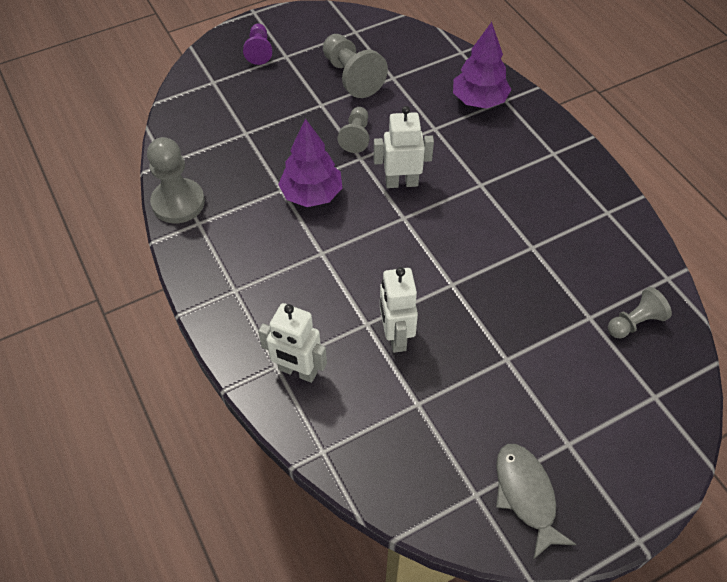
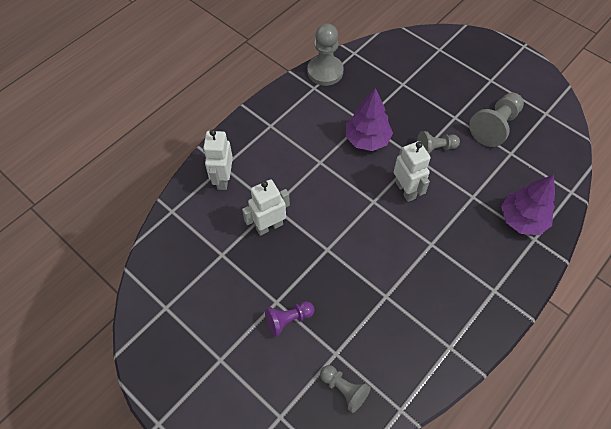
camera: 70 degrees right, 5 degrees up
purple pawn [243,24,272,65] -> purple pawn moved to [265,301,314,337]
grey fish [496,444,577,560] -> none

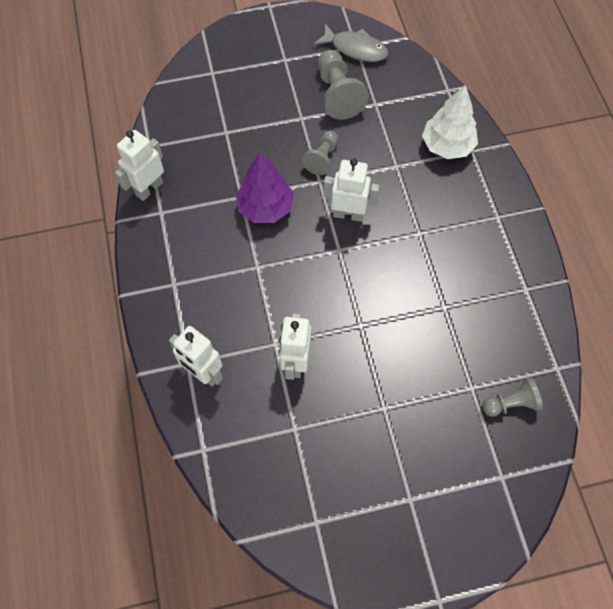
camera: 55 degrees left, 5 degrees up
purple pawn [265,301,314,337] -> none
grey pawn [307,24,344,86] -> white robot [115,130,164,201]
purple tree [501,175,555,235] -> white tree [422,85,478,159]
none -> grey fish [314,24,388,62]

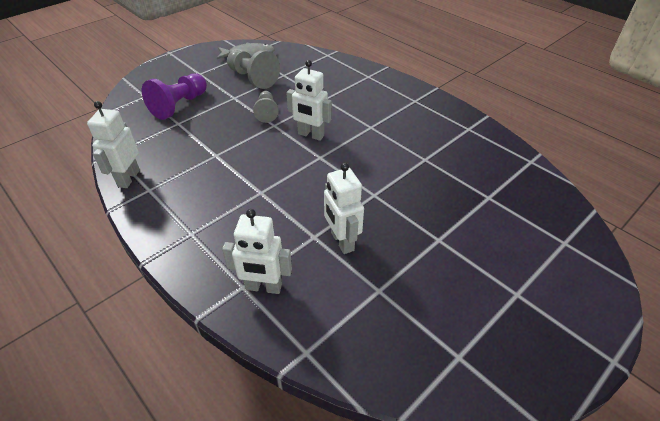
camera: 30 degrees left, 20 degrees down
purple tree [236,152,294,223] -> none
white robot [323,158,380,222] -> white robot turned 135 degrees counterclockwise [286,60,332,141]
white tree [422,85,478,159] -> none
grey pawn [482,377,543,416] -> none
none -> purple pawn [142,73,207,120]

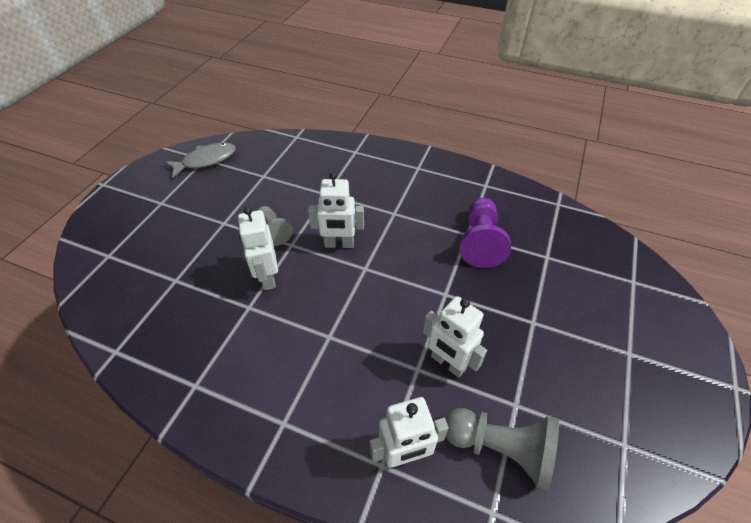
camera: 25 degrees left, 5 degrees up
white robot [87,101,140,188] -> white robot moved to [238,206,278,290]
purple pawn [142,73,207,120] -> purple pawn moved to [460,198,511,268]
grey pawn [227,50,280,89] -> grey pawn moved to [445,408,559,491]

